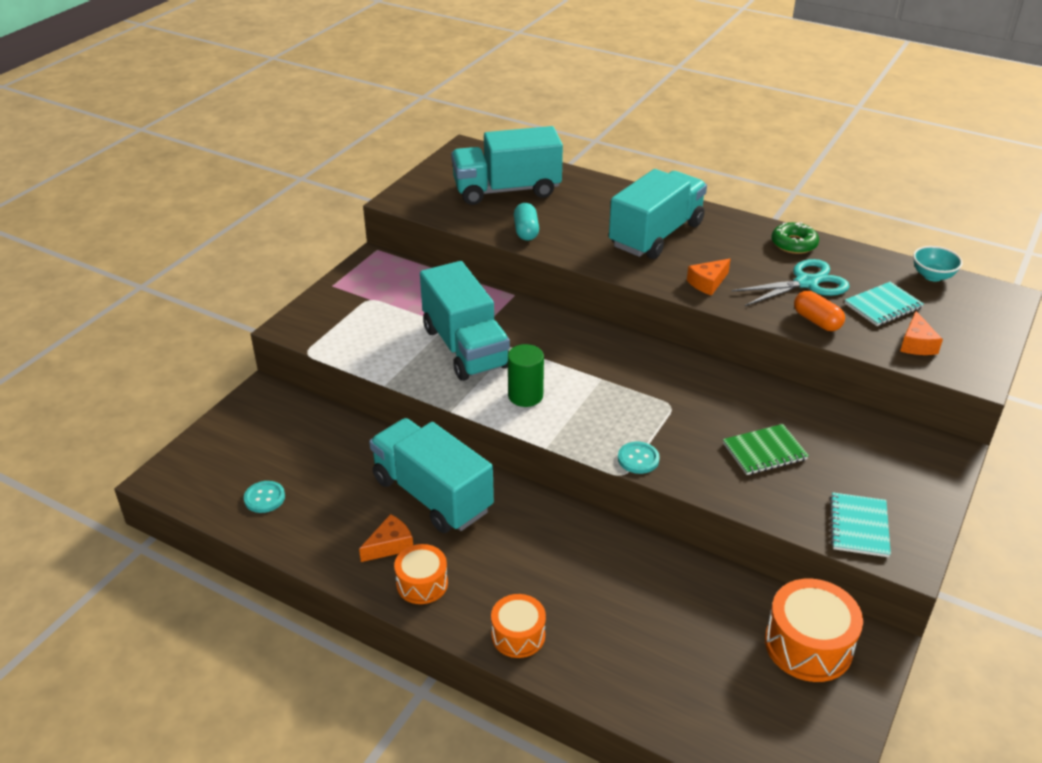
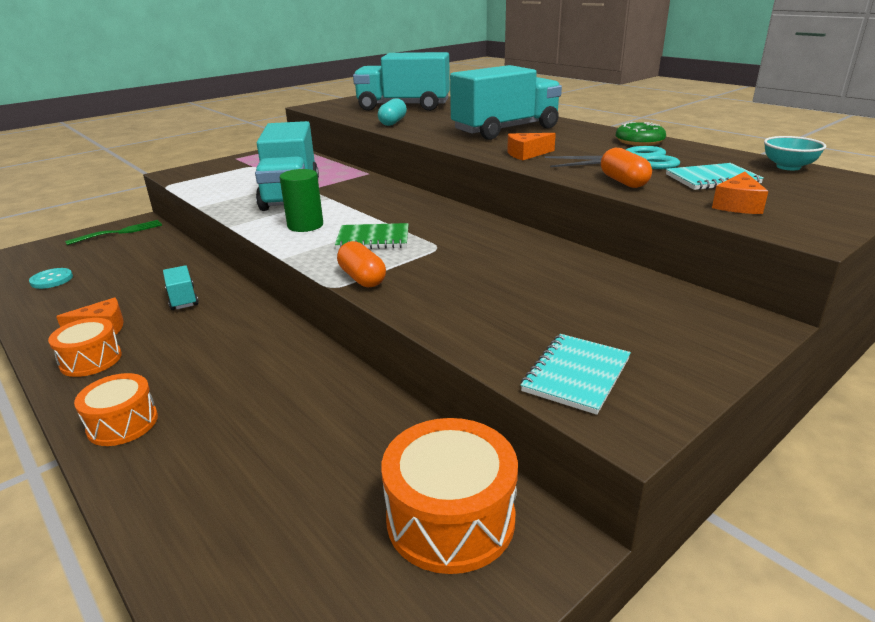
camera: 20 degrees right, 10 degrees down
turquoise truck [369,418,494,533] -> turquoise truck [163,265,199,310], size x0.44
turquoise button [618,442,660,474] -> orange capsule [337,241,386,288]
green notebook [723,424,809,475] -> green notebook moved to [335,223,409,249]
none -> green fork [65,220,162,245]

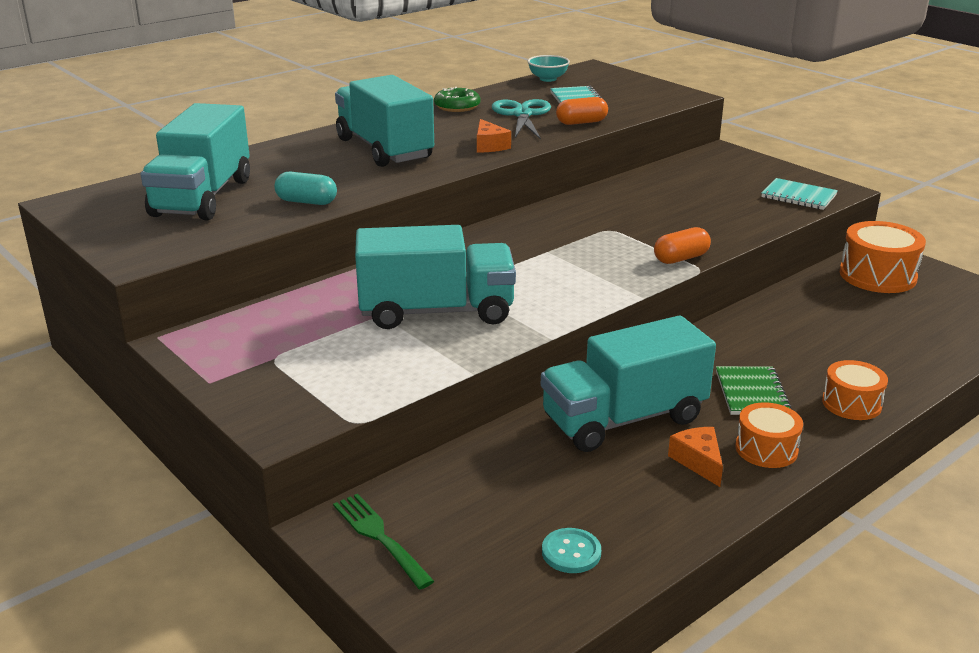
camera: 90 degrees left, 0 degrees up
turquoise truck [163,265,199,310] -> turquoise truck [541,316,716,452], size x2.28
green cylinder [280,169,323,232] -> none
green notebook [335,223,409,249] -> green notebook moved to [716,366,792,415]
orange cheese [712,172,768,214] -> none

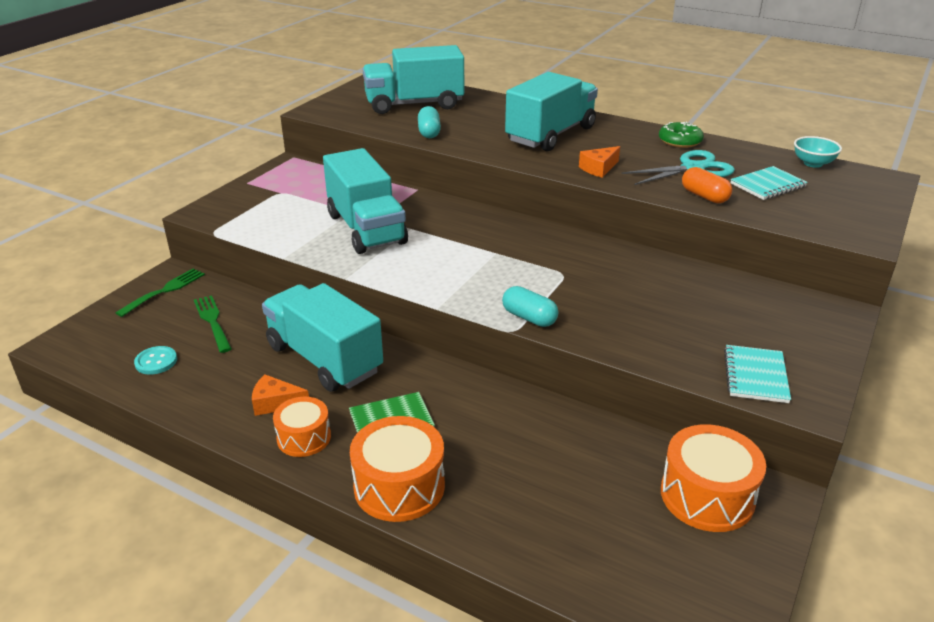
camera: 70 degrees right, 5 degrees up
orange capsule [654,227,711,264] -> turquoise capsule [502,286,558,327]
orange cheese [668,427,723,487] -> orange cheese turned 135 degrees counterclockwise [252,374,309,416]
orange drum [822,360,888,420] -> orange drum [350,416,445,522], size x1.59
none -> green fork [194,295,232,353]

